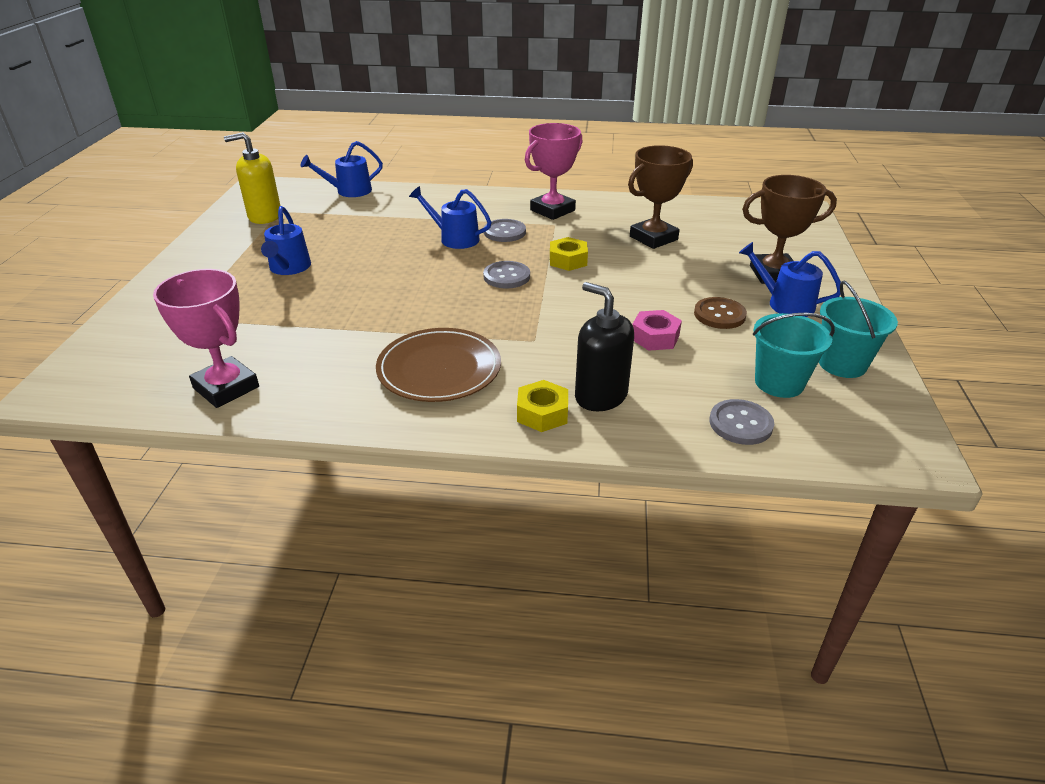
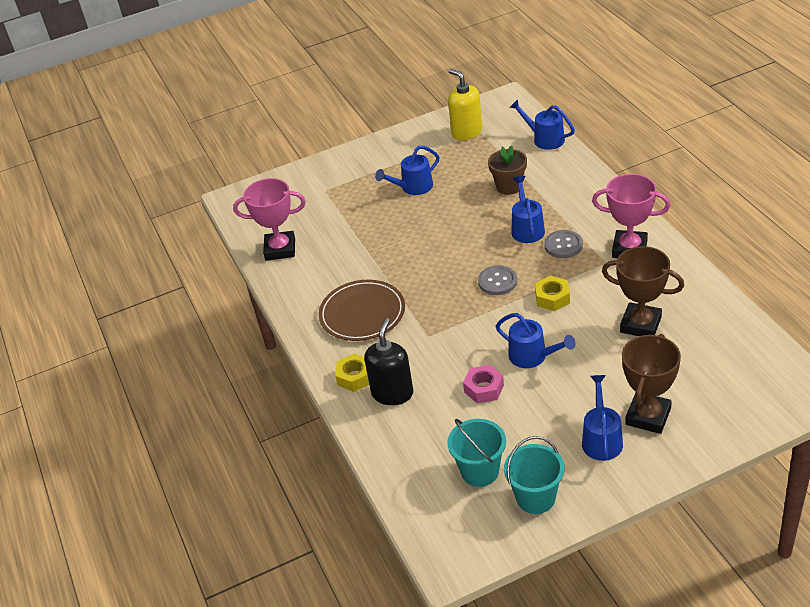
camera: 65 degrees right, 5 degrees up
pink trophy [153,269,259,408] -> pink trophy turned 75 degrees clockwise [233,178,306,261]
brown button [694,297,747,329] -> none
grey button [710,399,774,445] -> none
brown trophy [742,175,837,284] -> brown trophy turned 60 degrees clockwise [622,334,681,434]
none -> brown flower pot [488,145,527,195]
none -> blue watering can [496,313,575,368]

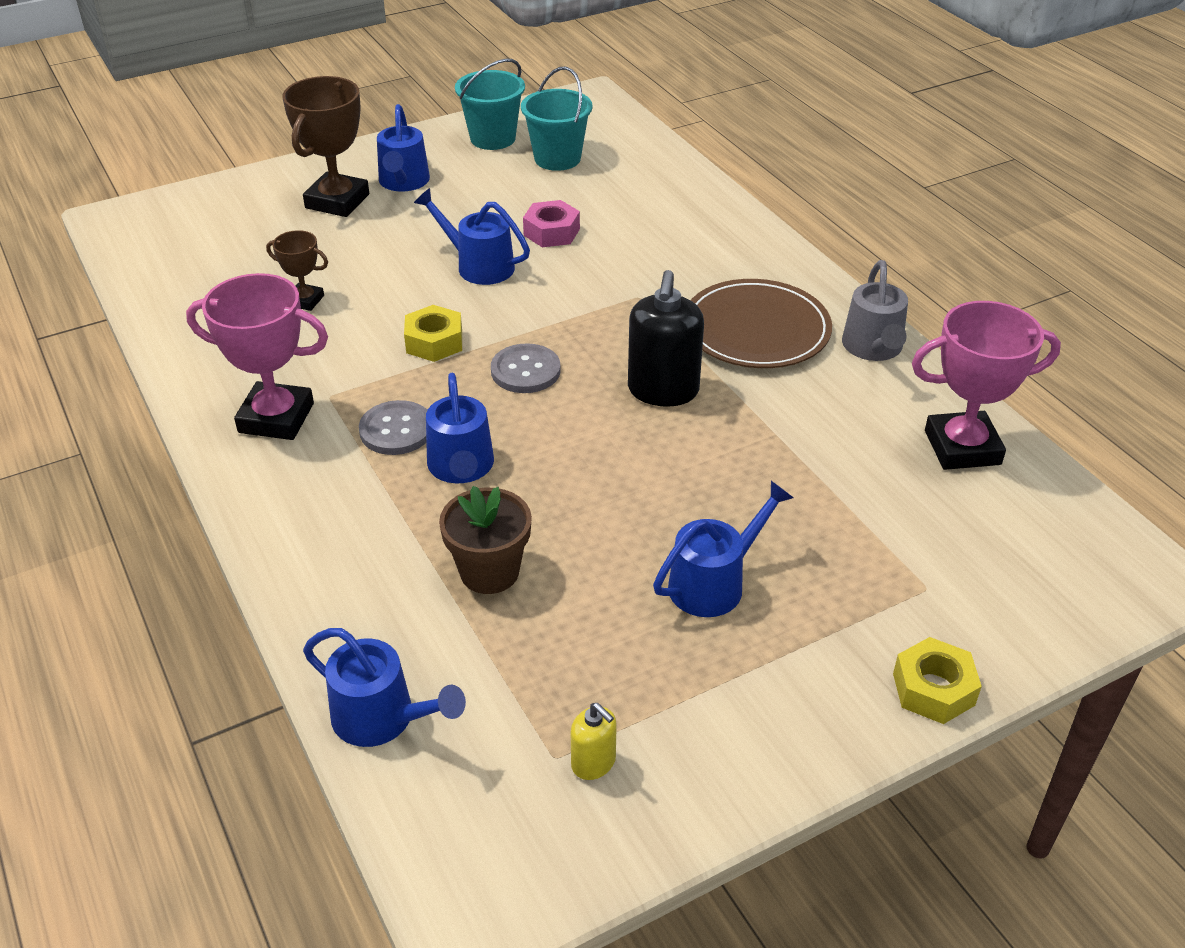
camera: 170 degrees right, 0 degrees up
yellow nut [335,353,369,392] -> yellow nut moved to [893,637,982,724]
black soap dispenser [364,318,413,405] -> black soap dispenser moved to [628,270,704,407]
yellow soap dispenser [448,69,482,140] -> yellow soap dispenser [571,703,617,780], size x0.51
brown trophy [602,246,684,336] -> brown trophy [266,230,328,311], size x0.53
none -> grey watering can [842,260,908,361]

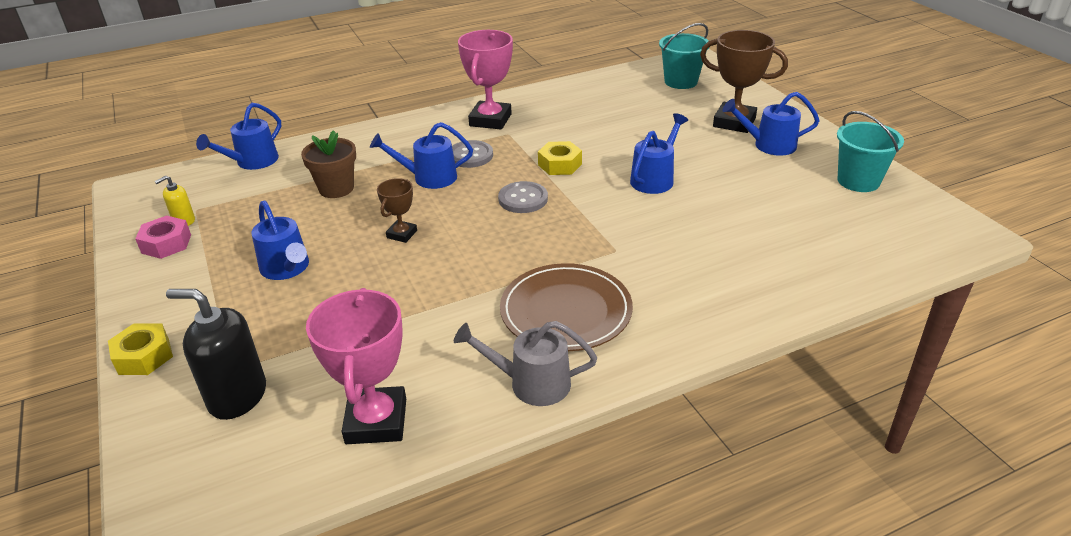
camera: 95 degrees right, 5 degrees down
brown trophy [266,230,328,311] -> brown trophy moved to [377,178,417,243]
turquoise bucket [521,67,593,171] -> turquoise bucket moved to [659,23,710,89]
pink nut [523,200,580,247] -> pink nut moved to [135,216,191,259]
black soap dispenser [628,270,704,407] -> black soap dispenser moved to [166,289,266,420]

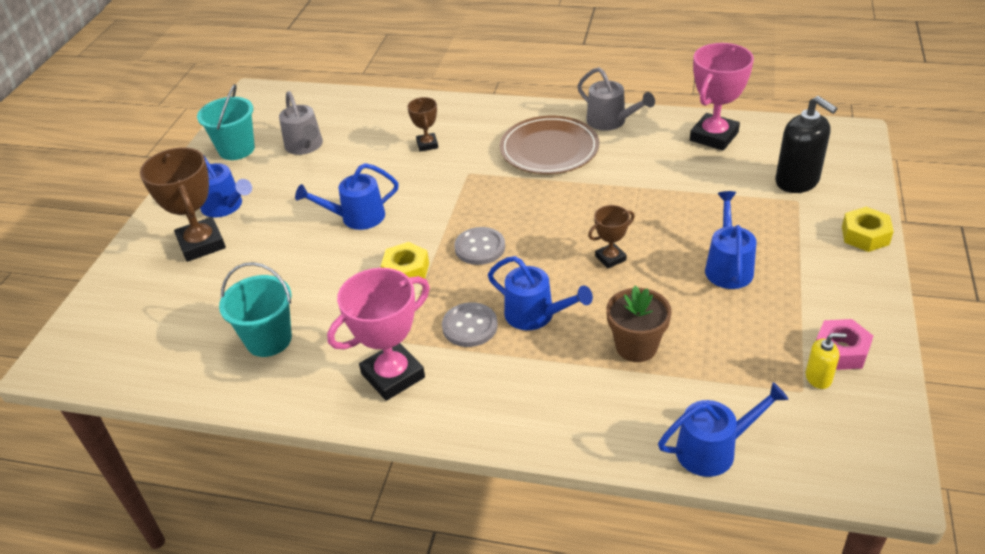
camera: 140 degrees left, 5 degrees up
turquoise bucket [659,23,710,89] -> turquoise bucket moved to [219,262,292,357]
none -> grey watering can [279,91,323,155]
none -> brown trophy [407,97,438,152]

